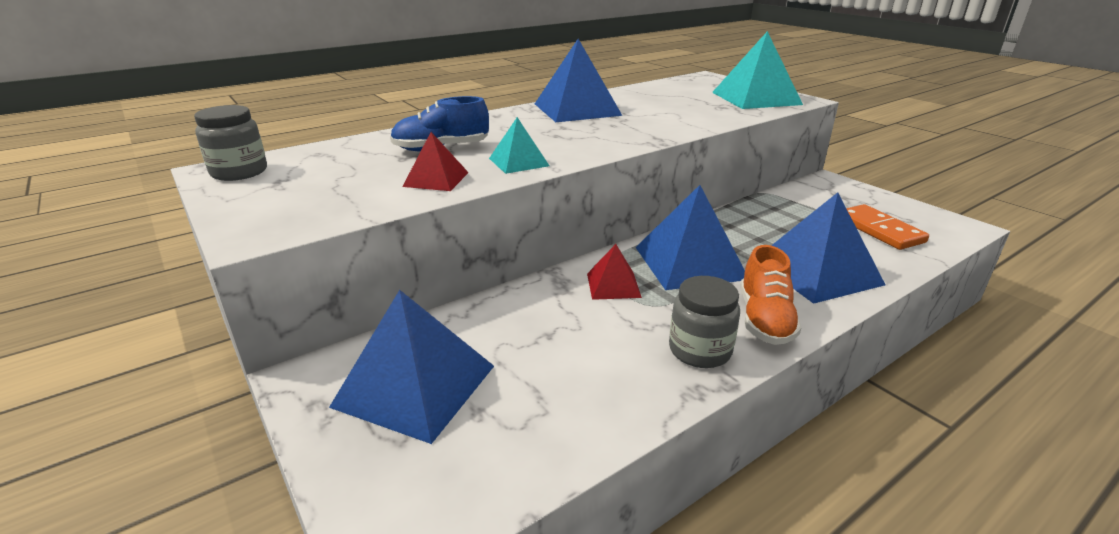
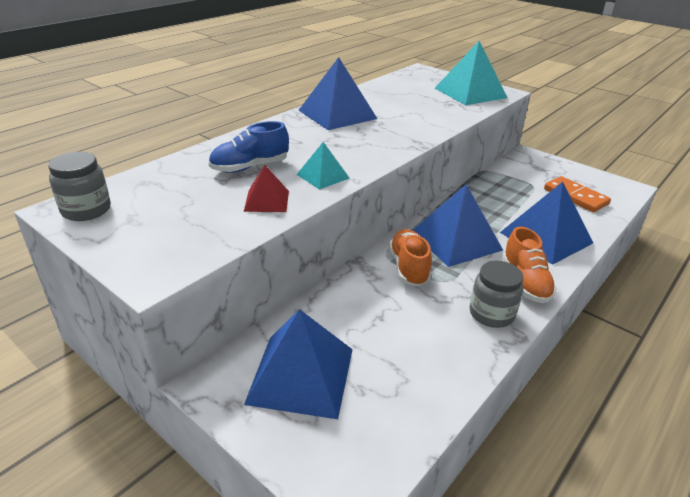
camera: 15 degrees left, 5 degrees up
red pyramid [587,244,642,300] -> orange shoe [389,229,432,286]

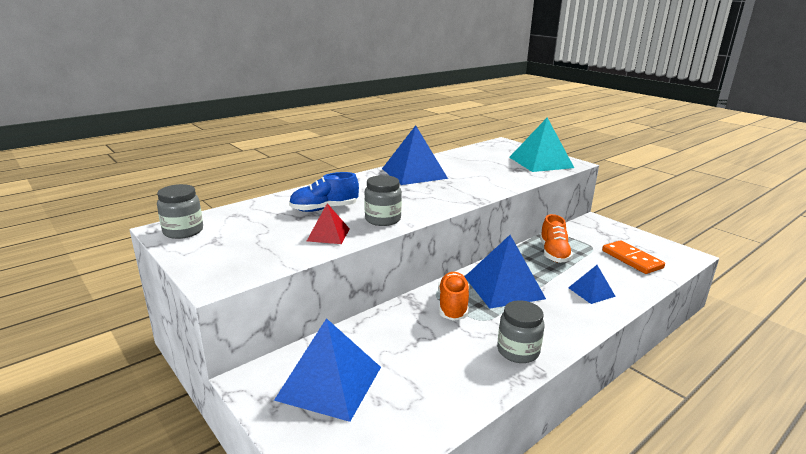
camera: 10 degrees right, 10 degrees down
turquoise pyramid [296,142,349,190] -> grey jar [364,175,402,226]
blue pyramid [500,182,593,265] -> blue pyramid [568,265,616,304], size x0.53
orange shoe [502,227,557,303] -> orange shoe moved to [540,214,573,263]

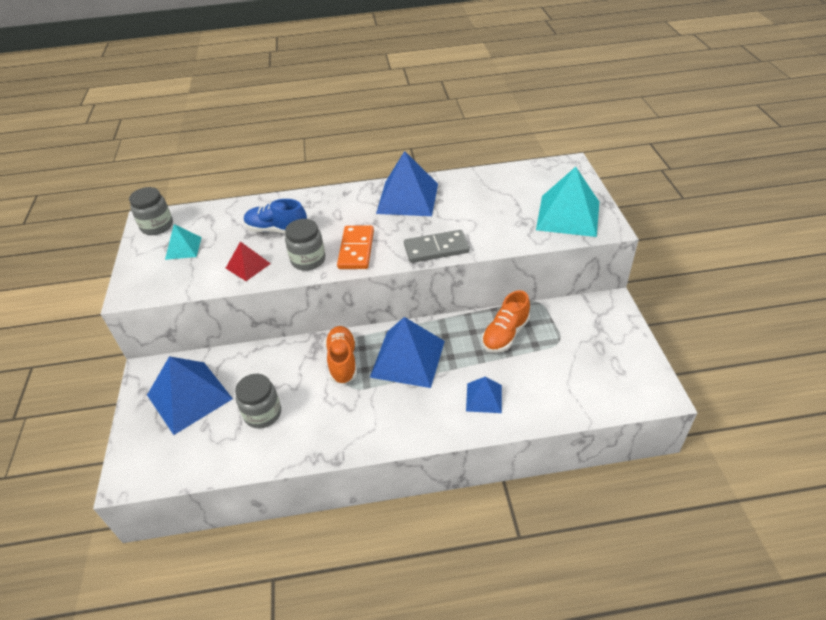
camera: 35 degrees right, 20 degrees up
orange shoe [438,272,469,321] -> orange shoe turned 45 degrees counterclockwise [325,326,357,384]
grey jar [497,300,544,363] -> grey jar moved to [235,374,281,428]
orange domino [602,240,665,274] -> orange domino moved to [337,225,374,269]
none -> turquoise pyramid [165,224,202,260]
none -> grey domino [404,230,470,263]

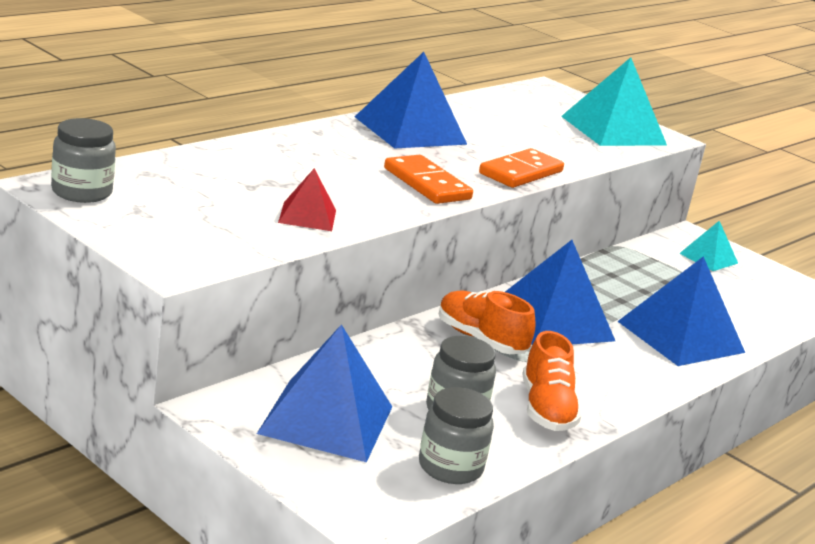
camera: 45 degrees left, 20 degrees down
turquoise pyramid [165,224,202,260] -> turquoise pyramid moved to [679,221,738,271]
blue shoe [244,199,307,234] -> none
grey jar [285,219,325,271] -> grey jar moved to [419,387,494,484]
grey domino [404,230,470,263] -> orange domino [479,148,564,188]
blue pyramid [466,377,502,413] -> blue pyramid [617,257,745,366], size x1.88
orange shoe [482,290,530,353] -> orange shoe moved to [522,331,581,431]

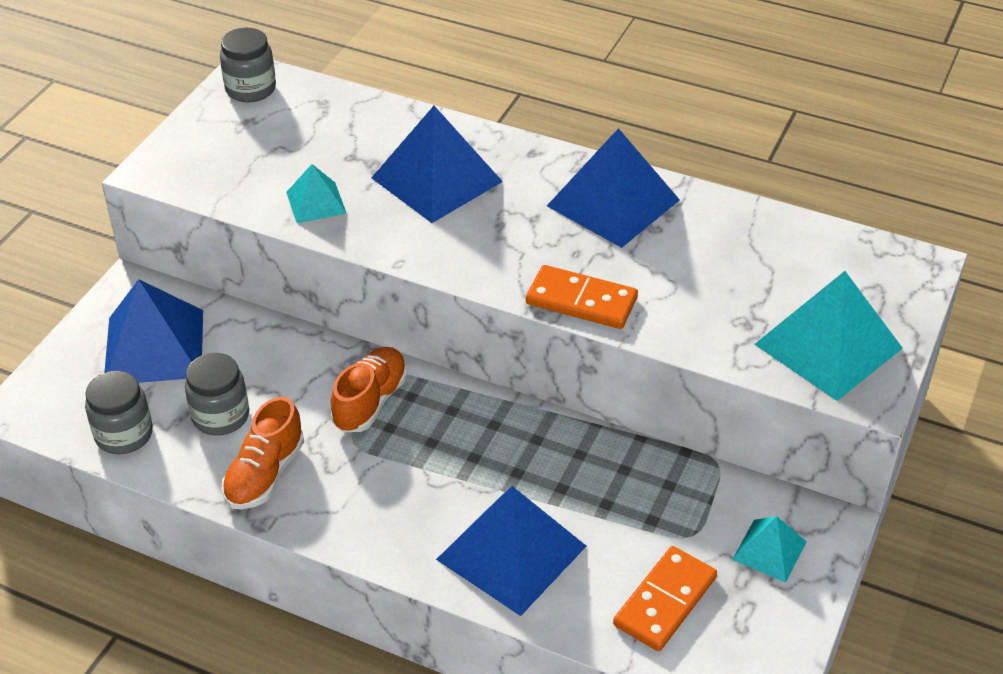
camera: 75 degrees right, 20 degrees up
red pyramid [278,168,336,231] -> turquoise pyramid [286,164,347,223]
orange domino [384,155,473,204] -> orange domino moved to [613,546,717,651]
blue pyramid [505,240,615,345] -> blue pyramid moved to [371,106,503,223]
orange shoe [522,331,581,431] -> orange shoe turned 45 degrees counterclockwise [222,397,304,509]

